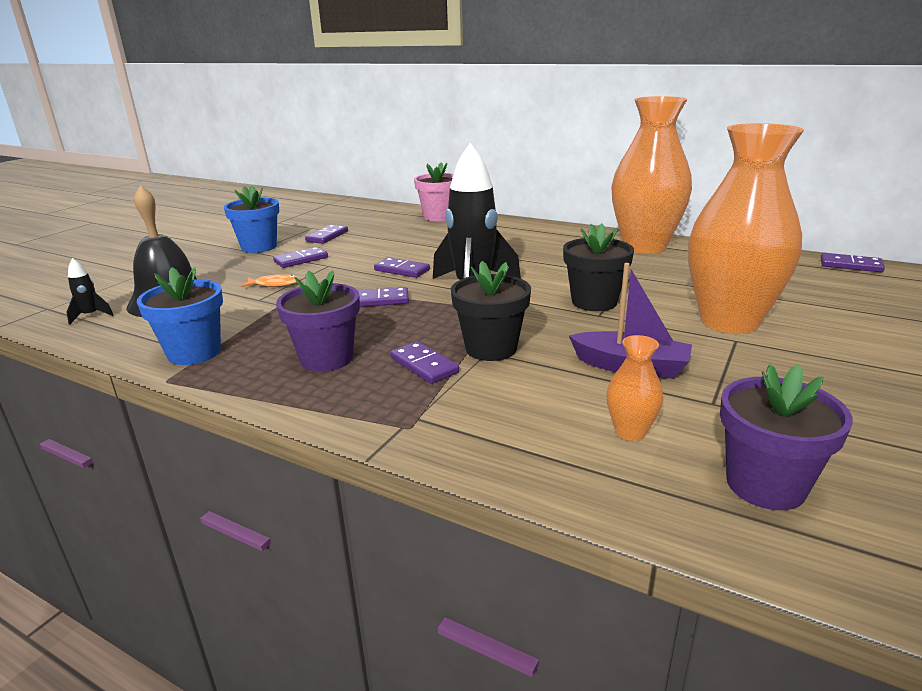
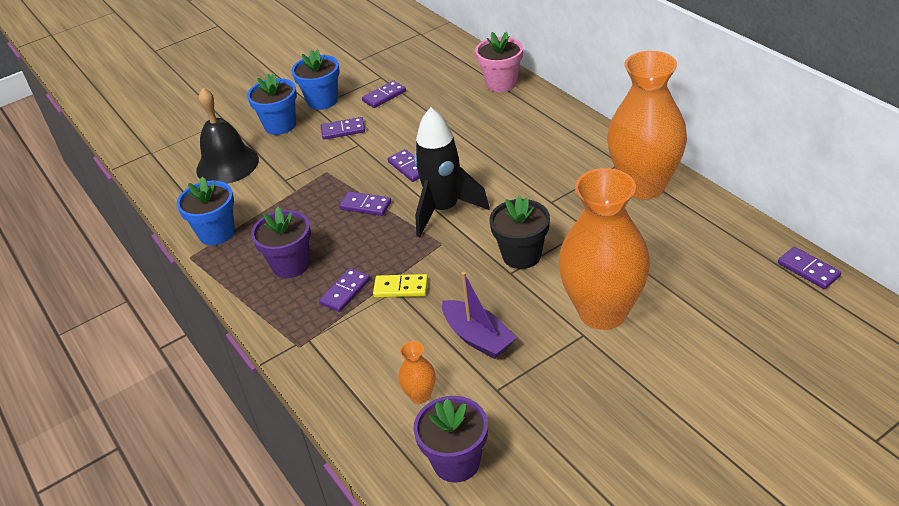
camera: 30 degrees right, 15 degrees up
black rocket [66,258,114,325] -> none
orange fish [241,274,300,287] -> none
purple domino [390,341,459,384] -> purple domino turned 45 degrees clockwise [319,268,370,312]
black flower pot [451,261,531,361] -> yellow domino [373,274,428,298]
none -> blue flower pot [247,73,297,135]

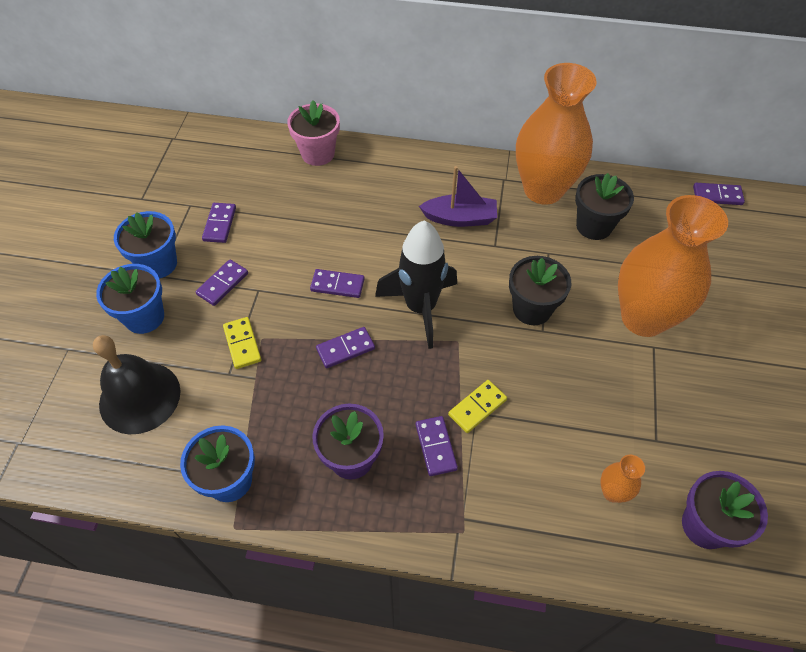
camera: 50 degrees left, 15 degrees up
purple boat [442,272,516,359] -> purple boat moved to [419,166,497,227]
none -> yellow domino [223,317,261,369]
none -> black flower pot [575,173,634,240]

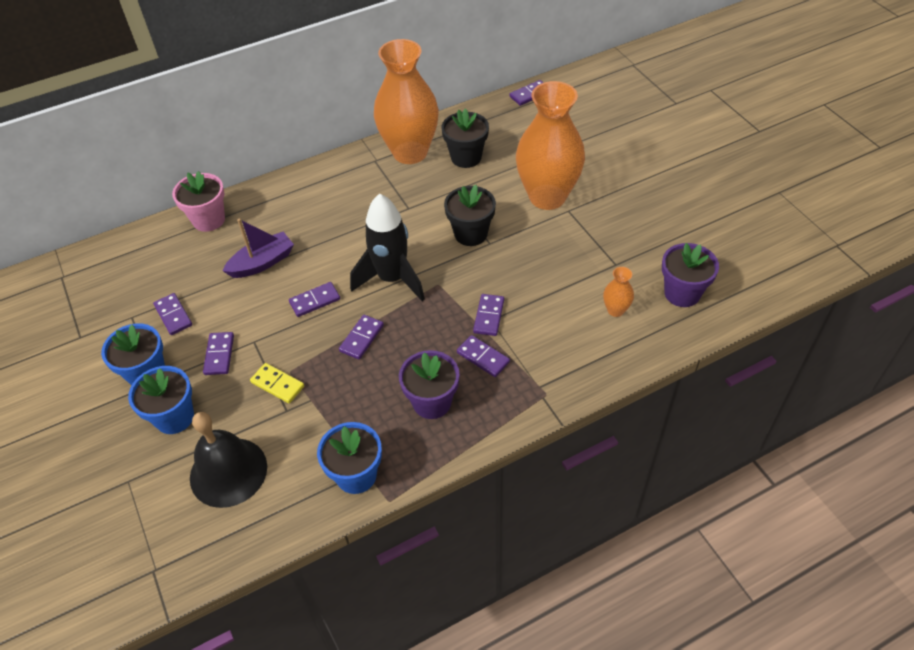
camera: 35 degrees left, 5 degrees down
purple boat [419,166,497,227] -> purple boat moved to [223,219,294,278]
yellow domino [448,380,507,433] -> purple domino [473,294,504,336]

